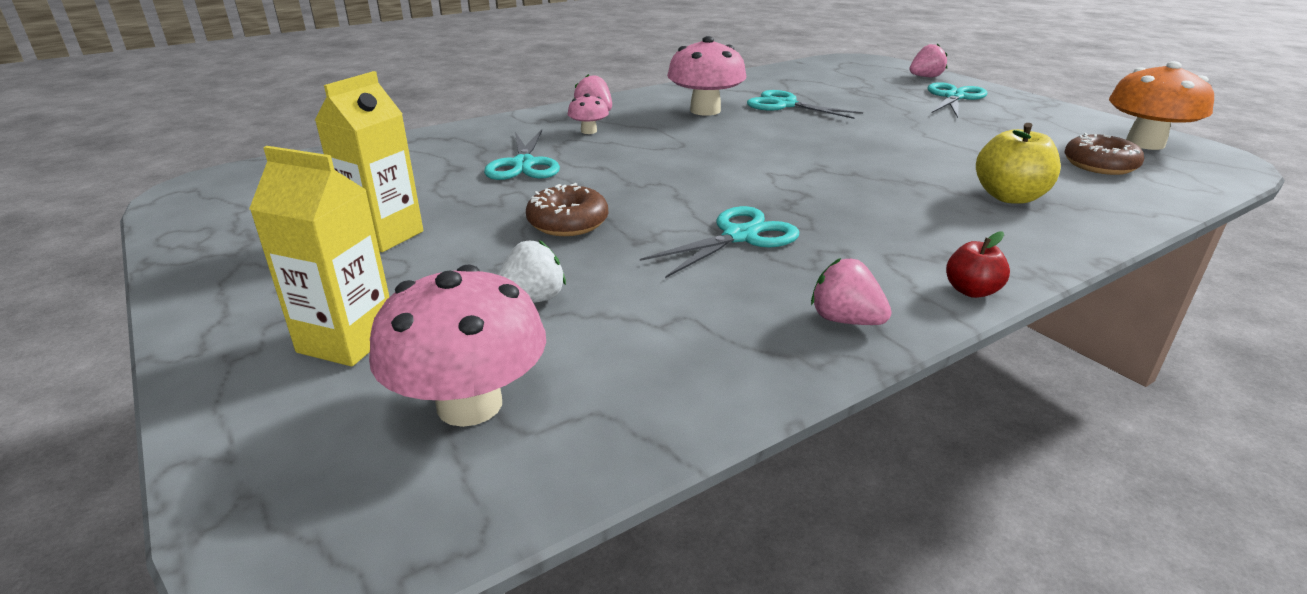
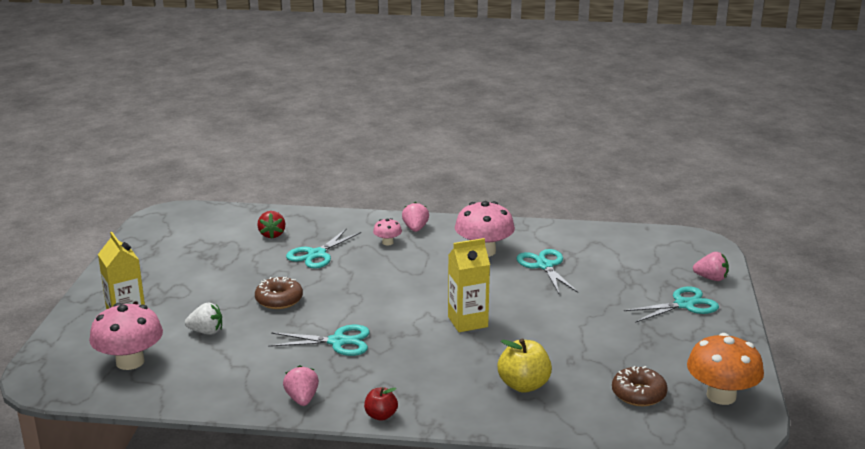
camera: 40 degrees right, 5 degrees down
yellow carton [315,71,423,252] -> yellow carton moved to [448,238,490,332]
none -> red strawberry [257,211,285,238]

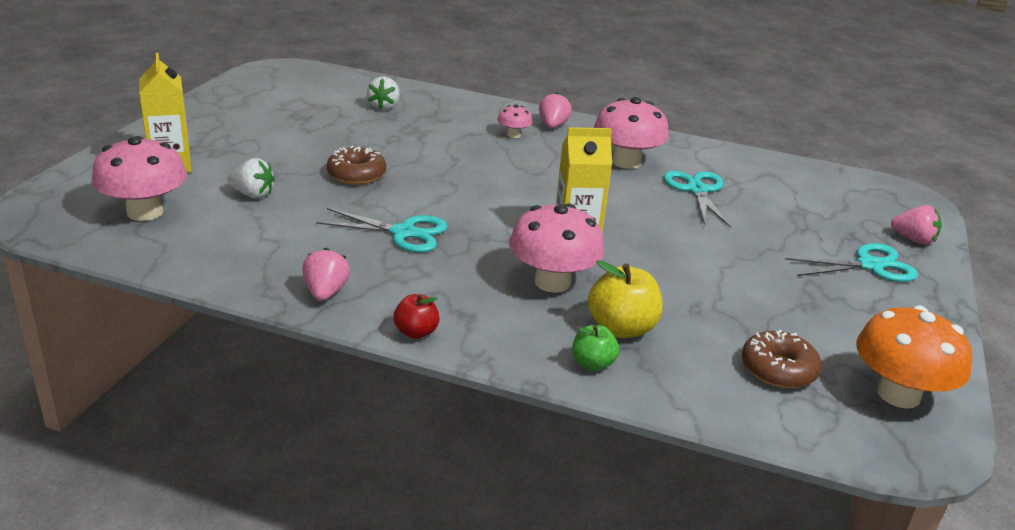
camera: 10 degrees right, 5 degrees up
red strawberry [257,211,285,238] -> white strawberry [367,76,400,110]
turquoise scissors [286,228,361,269] -> none
none -> pink mushroom [509,203,605,293]
none -> green apple [572,325,619,371]

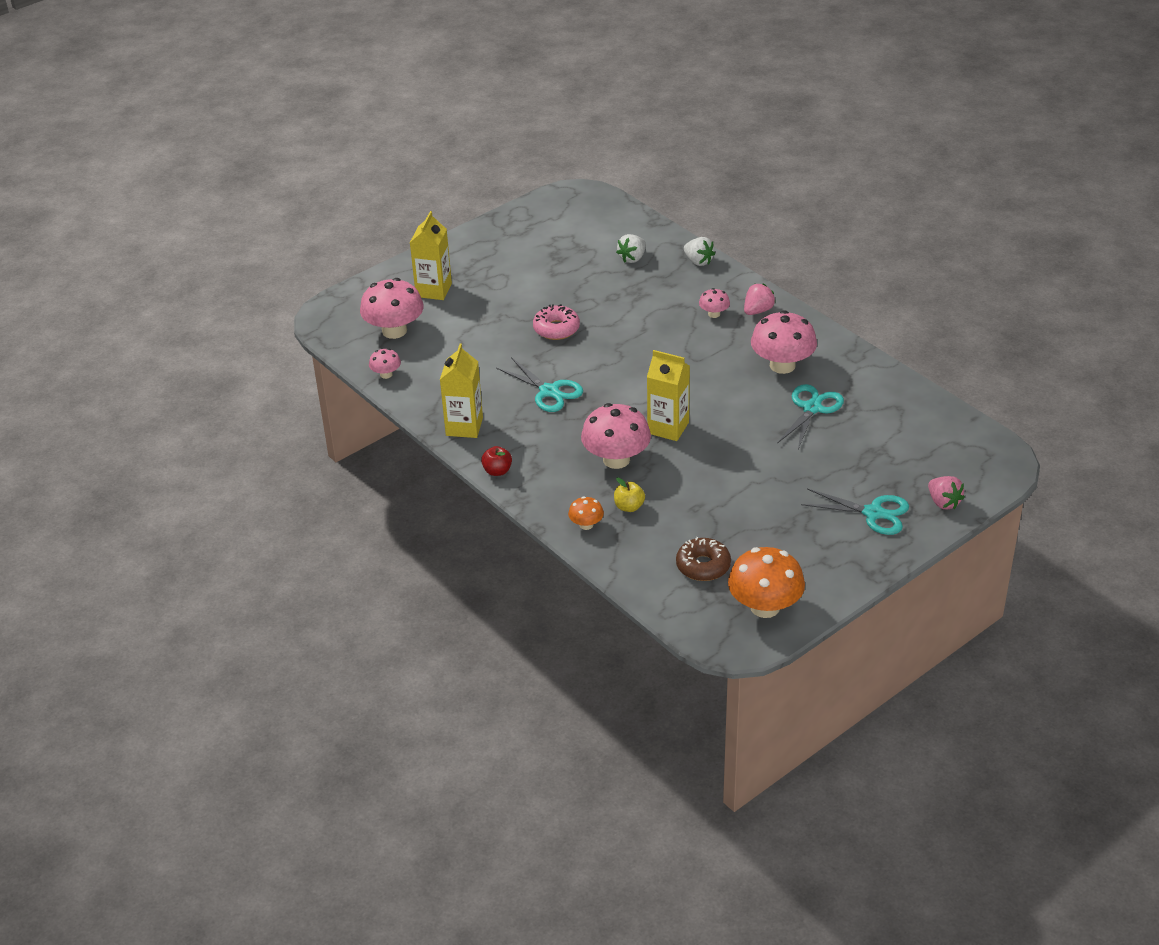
camera: 35 degrees right, 10 degrees up
white strawberry [227,158,275,198] -> white strawberry moved to [684,237,715,266]
pink strawberry [302,248,350,301] -> yellow carton [440,343,483,438]
brown donut [327,146,386,185] -> pink donut [533,304,580,340]
green apple [572,325,619,371] -> orange mushroom [568,496,604,530]
yellow apple [588,260,663,338] -> yellow apple [614,477,645,512], size x0.60
none -> pink mushroom [369,348,401,379]

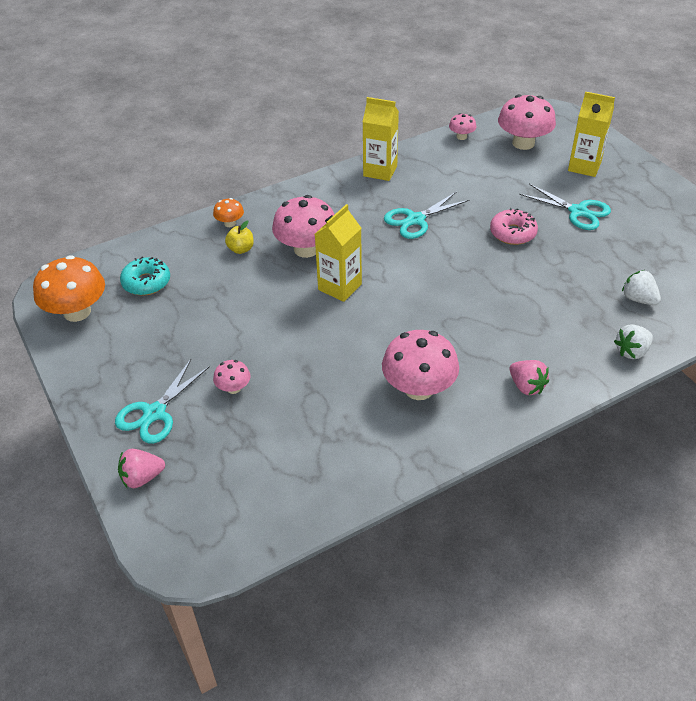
camera: 100 degrees right, 5 degrees up
red apple [481,446,512,476] -> none
brown donut [676,537,731,581] -> turquoise donut [120,257,170,296]
pink mushroom [699,288,730,318] -> pink mushroom moved to [213,360,251,394]
turquoise scissors [777,384,844,449] -> turquoise scissors moved to [519,184,611,230]

